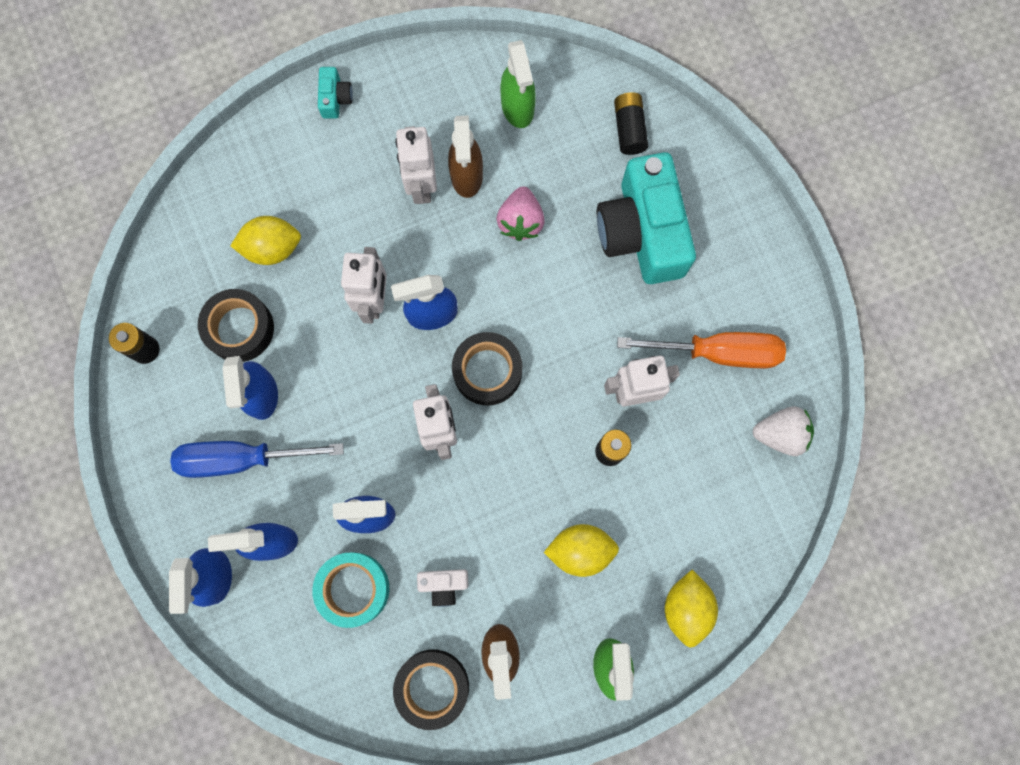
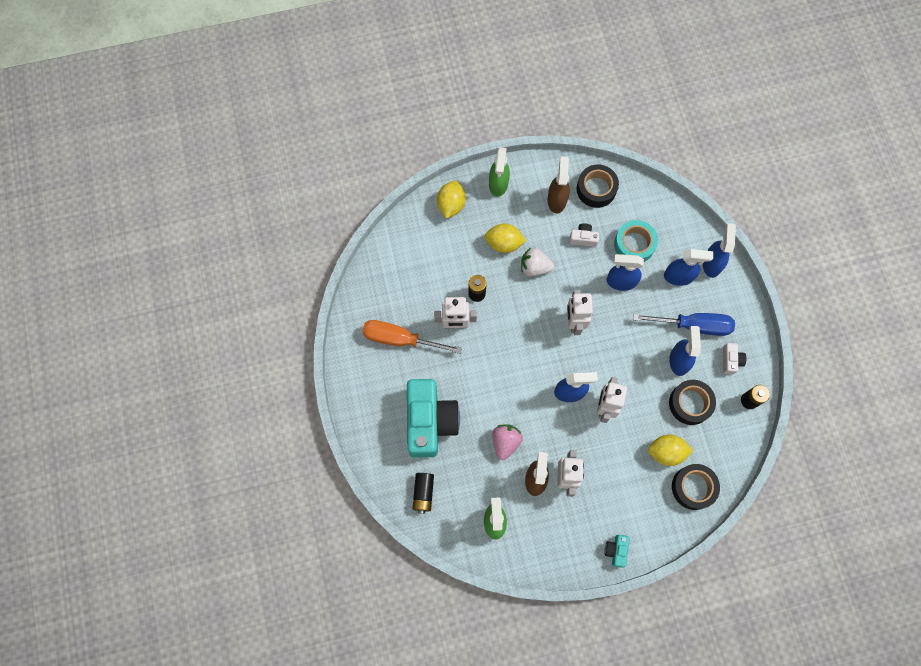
camera: 170 degrees left, 5 degrees down
black tape [452,332,522,406] -> black tape moved to [672,464,720,510]
white strawberry [753,406,814,456] -> white strawberry moved to [521,248,555,276]
none -> white camera [723,343,746,374]

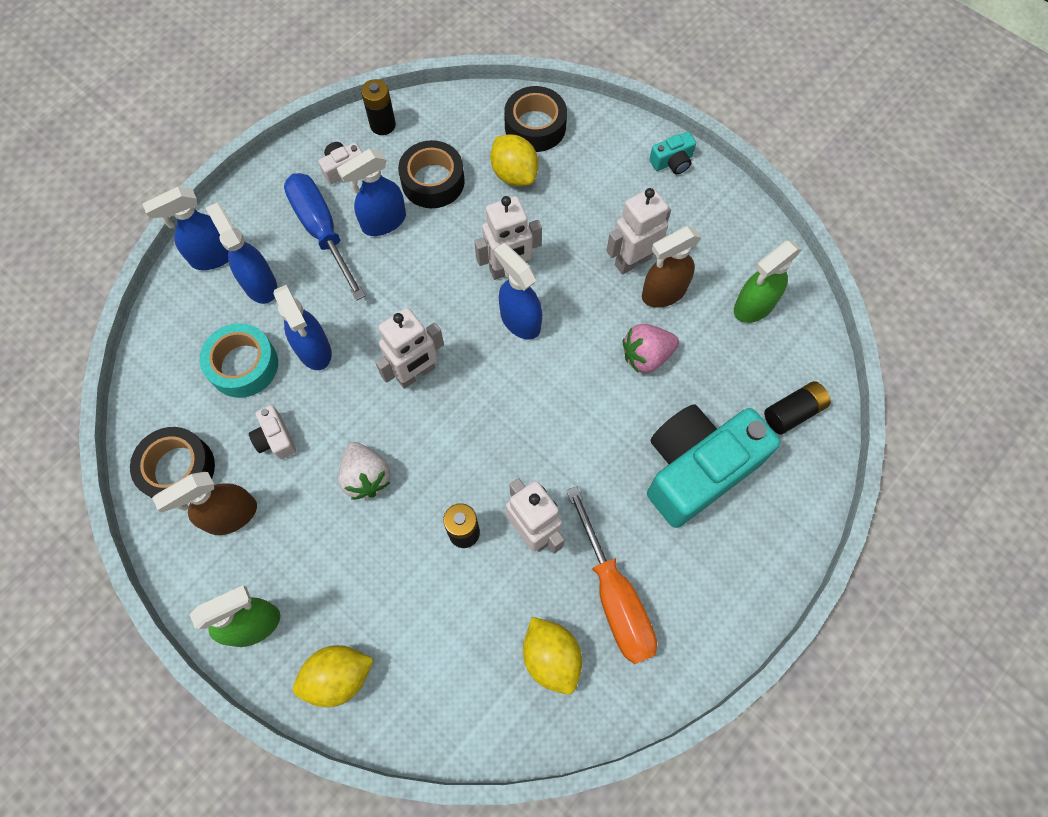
camera: 125 degrees left, 5 degrees down
yellow lemon [484,224,526,253] -> yellow lemon moved to [523,617,582,694]

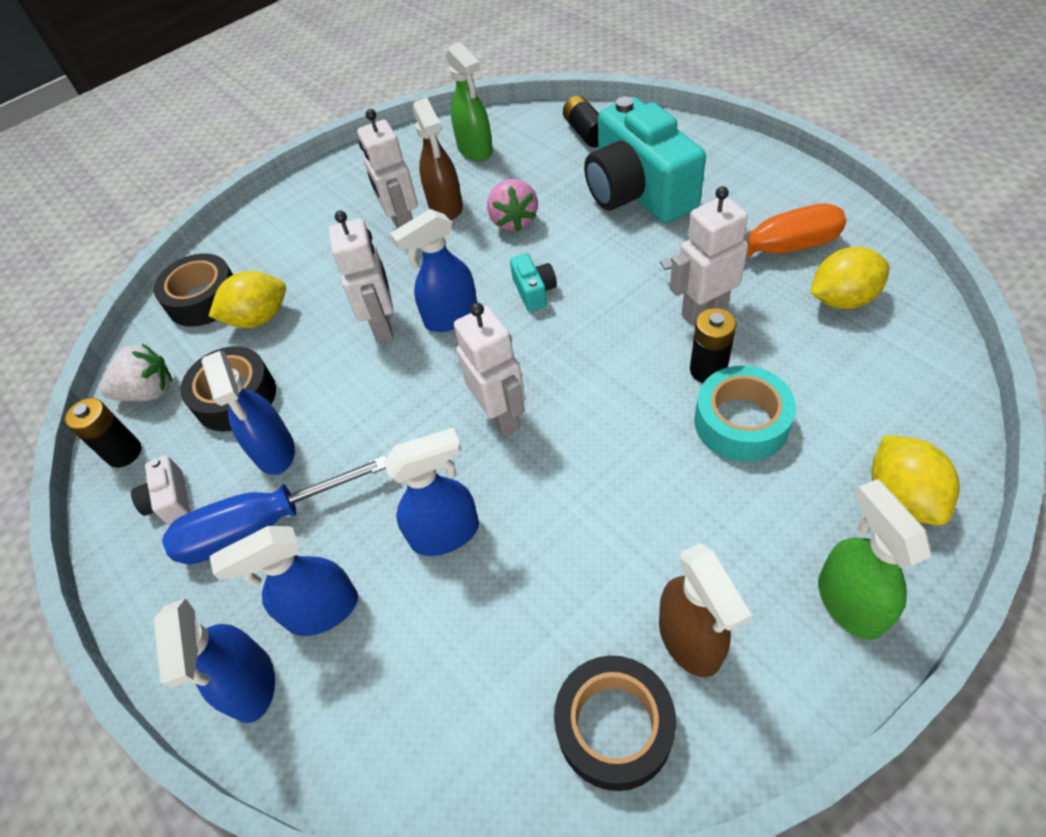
camera: 75 degrees left, 15 degrees down
turquoise tape [199,323,278,398] -> turquoise tape moved to [694,365,796,462]
white camera [249,405,296,459] -> none
white strawberry [338,442,391,500] -> white strawberry moved to [100,343,172,401]
turquoise camera [649,132,696,174] -> turquoise camera moved to [510,253,557,311]

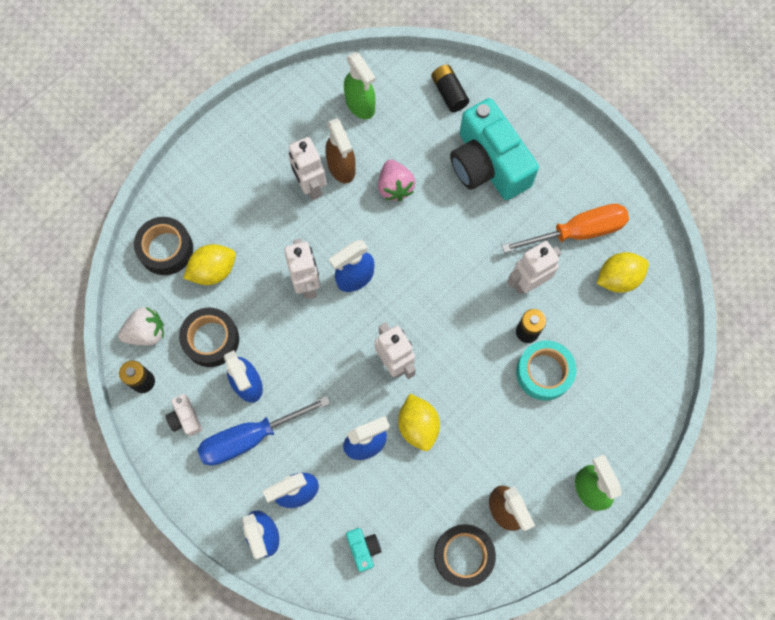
camera: 10 degrees left, 20 degrees up
turquoise camera [510,253,557,311] -> turquoise camera moved to [346,528,382,572]
yellow lemon [872,435,960,525] -> yellow lemon moved to [398,394,440,451]

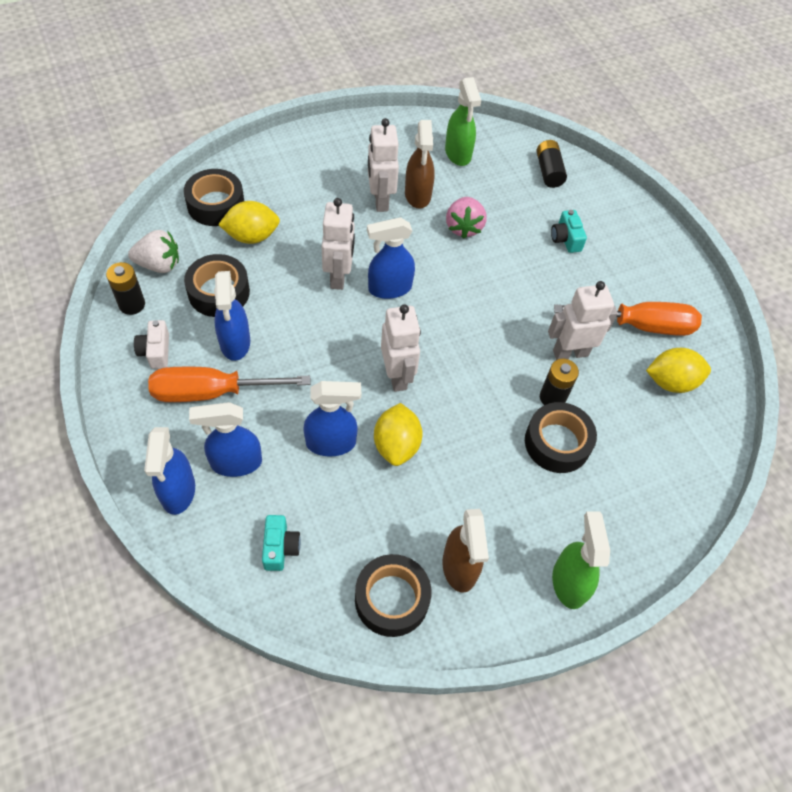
camera: 15 degrees right, 15 degrees down
blue screwdriver [197,396,330,466] -> orange screwdriver [148,367,311,402]
turquoise camera [450,98,539,200] -> turquoise camera [551,210,587,253], size x0.41
turquoise tape [516,341,577,400] -> black tape [525,402,597,473]

